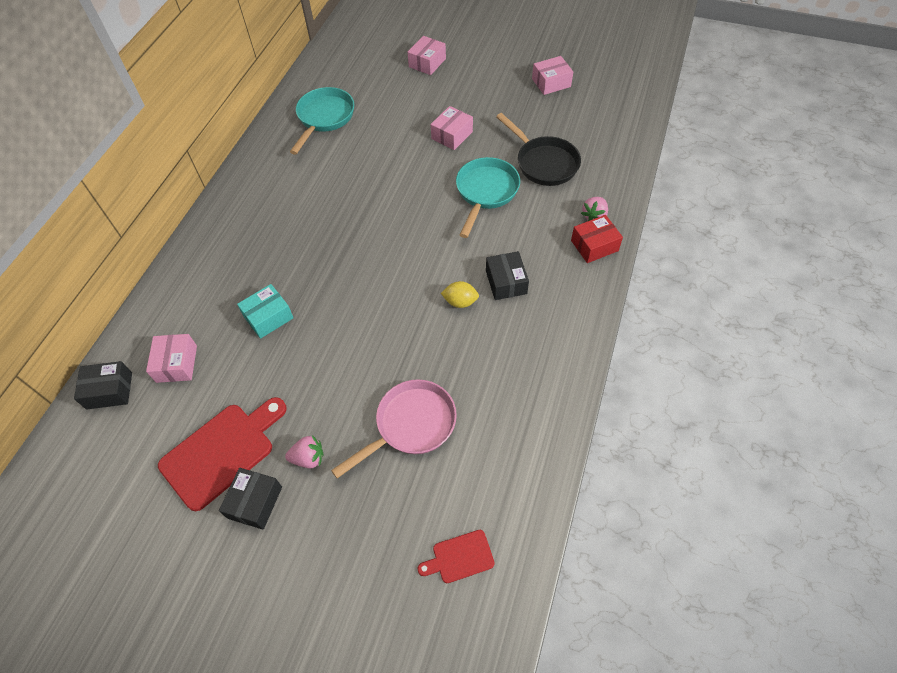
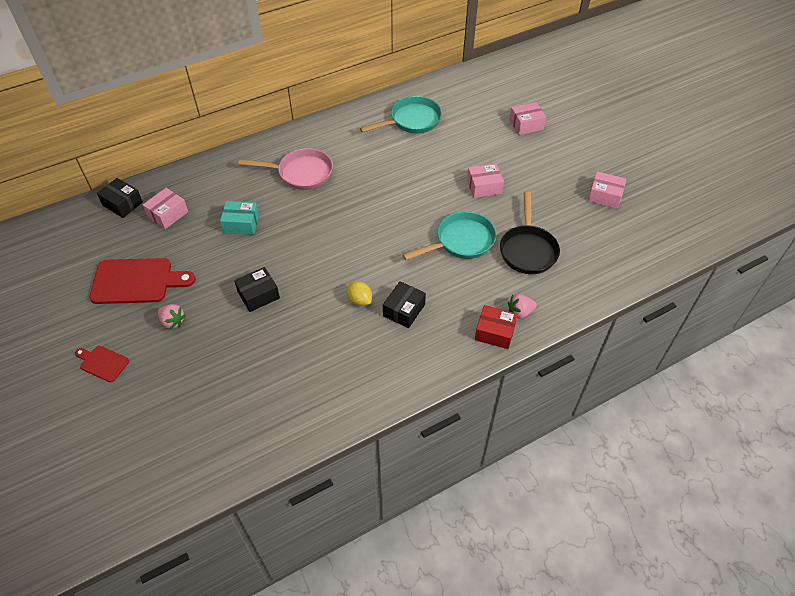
camera: 40 degrees right, 5 degrees down
black box [219,468,282,530] -> black box moved to [234,267,280,312]
pink pan [331,379,457,478] -> pink pan moved to [238,148,333,190]
red cutting board [418,530,495,583] -> red cutting board moved to [75,346,129,382]

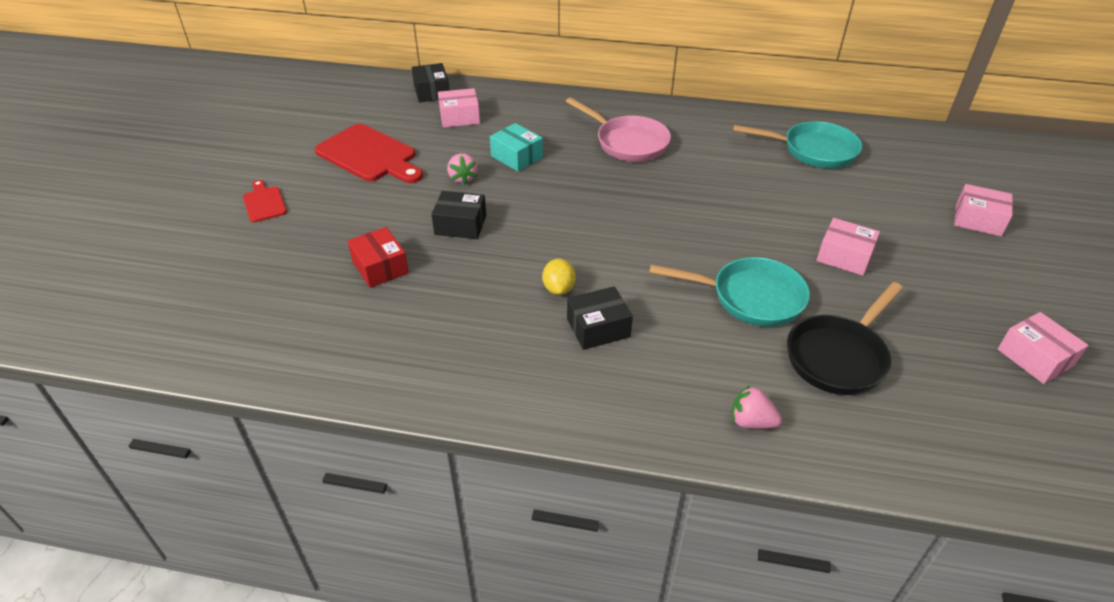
camera: 40 degrees right, 10 degrees down
pink strawberry [158,304,186,330] -> pink strawberry moved to [447,153,478,184]
red box [475,305,518,349] -> red box moved to [347,227,409,288]

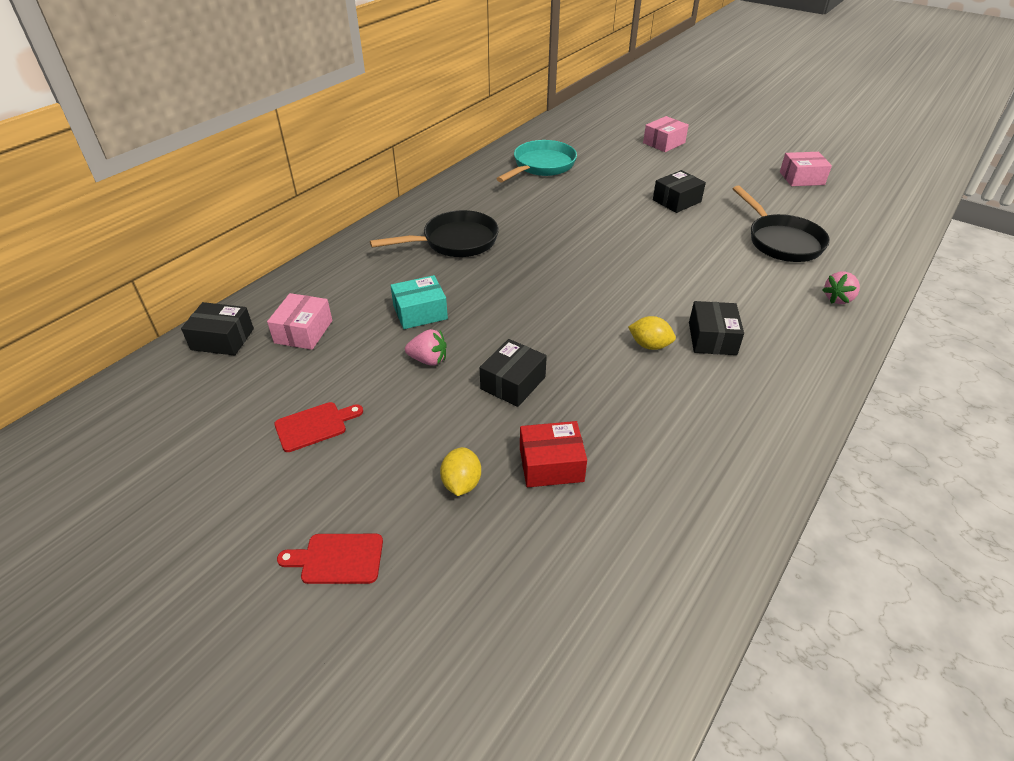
camera: 65 degrees left, 0 degrees up
red cutting board [315,124,423,183] -> red cutting board [274,402,363,452], size x0.52
pink pan [566,97,671,162] -> black pan [370,210,499,257]
turquoise pan [649,257,810,327] -> none
pink box [817,218,880,276] -> black box [653,170,706,213]
none -> yellow lemon [440,447,481,496]

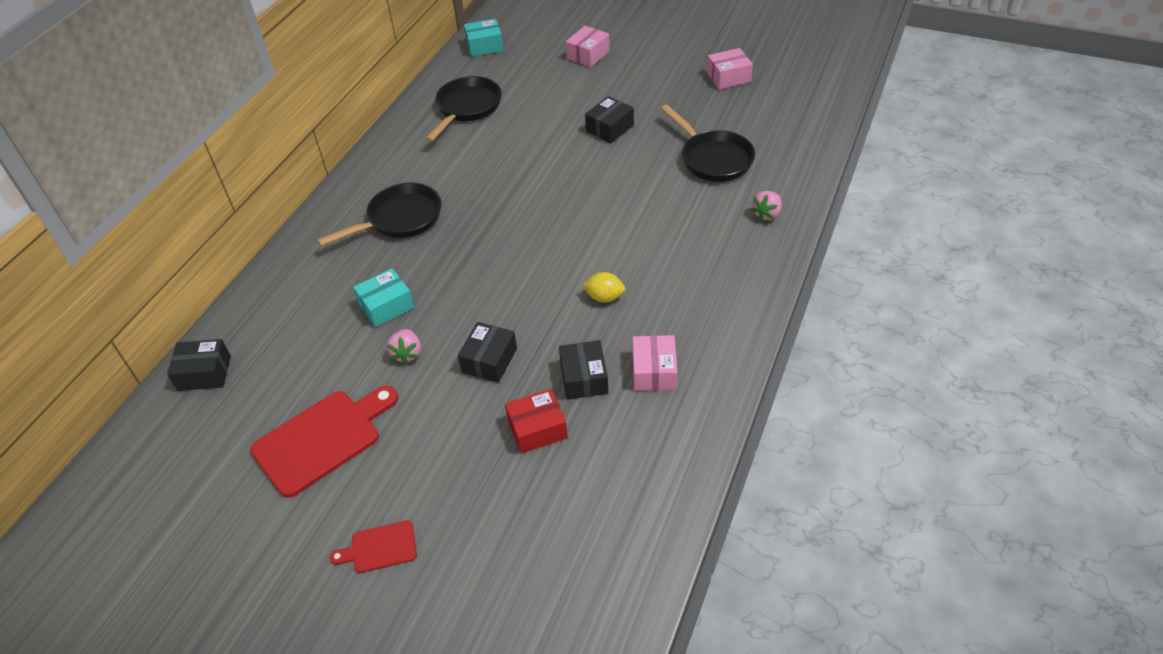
camera: 10 degrees left, 5 degrees up
pink box [267,293,332,350] -> pink box moved to [633,335,677,391]
red cutting board [274,402,363,452] -> red cutting board [250,386,398,498], size x1.94
pink strawberry [405,329,447,366] -> pink strawberry turned 90 degrees clockwise [387,329,421,364]
yellow lemon [440,447,481,496] -> none
turquoise pan [496,140,577,182] -> black pan [425,76,502,142]
black box [689,301,744,355] -> black box moved to [559,340,608,400]
none -> turquoise box [464,19,503,57]

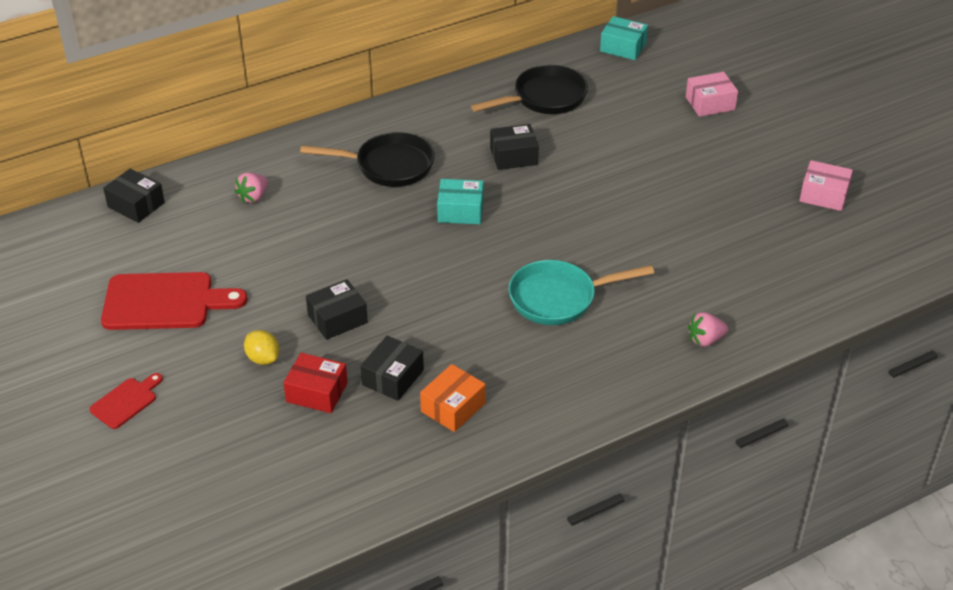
camera: 35 degrees right, 5 degrees down
red cutting board [330,520,417,573] -> red cutting board turned 105 degrees clockwise [89,373,163,429]
turquoise box [353,268,414,327] -> turquoise box moved to [437,179,484,224]
pink strawberry [387,329,421,364] -> pink strawberry moved to [234,173,268,203]
yellow lemon [582,272,625,303] -> yellow lemon moved to [244,330,279,365]
black box [585,96,634,143] -> black box moved to [490,124,539,170]
pink box [633,335,677,391] -> orange box [420,364,486,432]
black pan [661,105,755,182] -> none
none -> turquoise pan [509,260,654,325]

